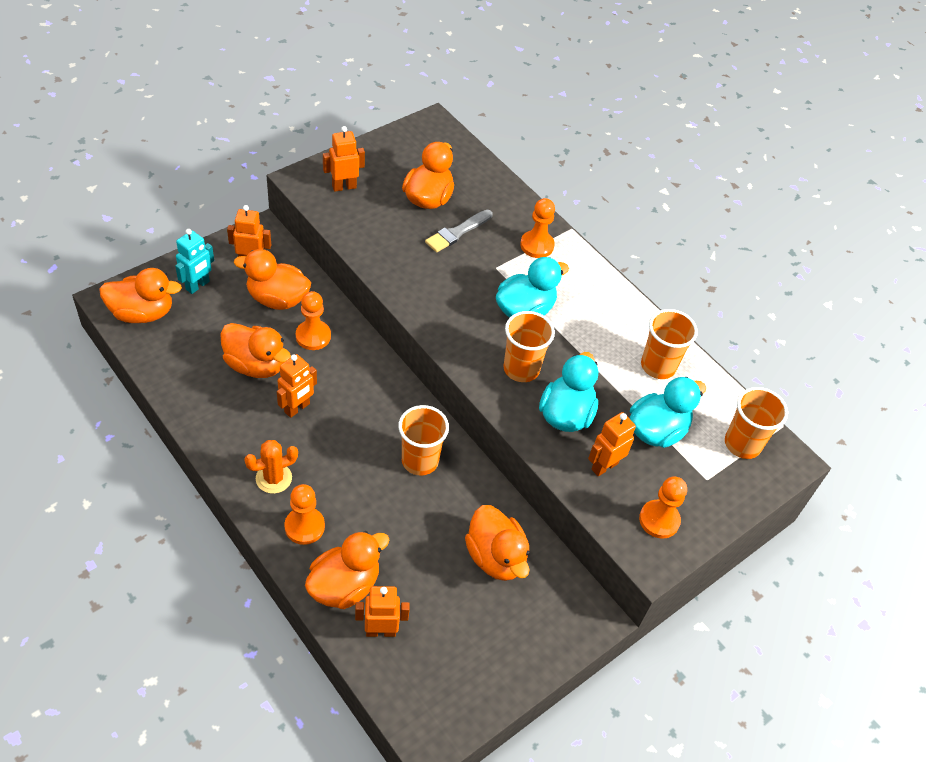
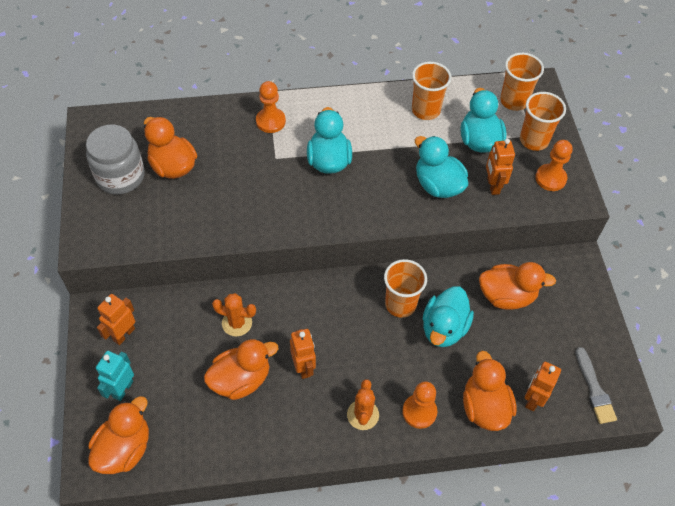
camera: 55 degrees left, 5 degrees up
turquoise robot [175,229,214,294] -> turquoise robot turned 135 degrees counterclockwise [96,351,134,401]
orange duck [234,249,311,310] -> none
orange pawn [296,291,331,350] -> orange cactus [212,293,256,337]
orange robot [323,126,365,192] -> none
grey brush [425,210,493,252] -> grey brush moved to [575,347,617,424]
orange cup [503,311,555,382] -> orange cup moved to [520,92,566,151]
none -> grey jar [86,125,145,194]
none -> turquoise duck [423,286,474,347]

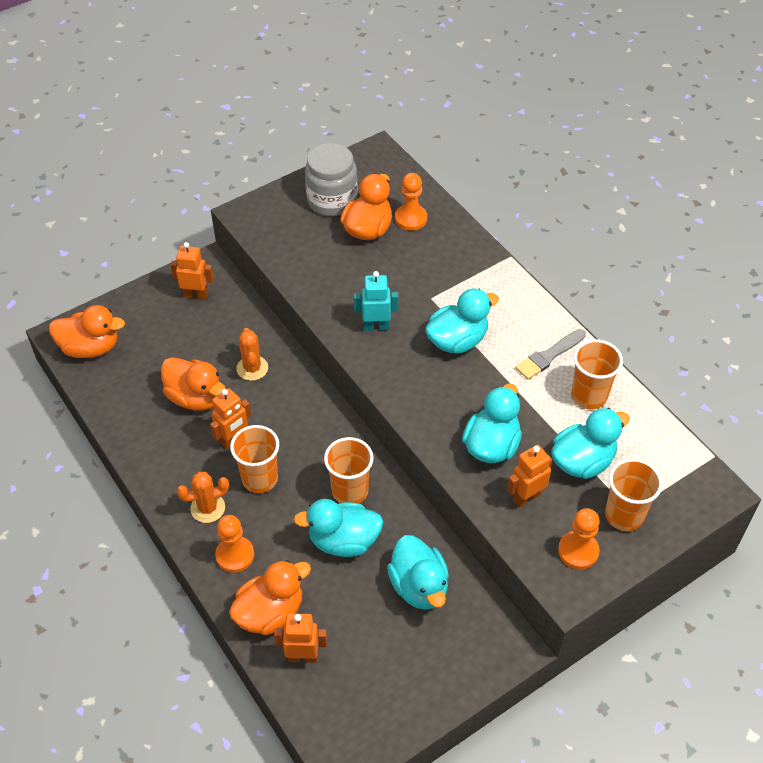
camera: 65 degrees right, 5 degrees down
turquoise robot [96,351,134,401] -> turquoise robot moved to [354,271,398,331]
orange pawn [256,81,286,133] -> orange pawn moved to [395,173,427,231]
orange duck [479,262,556,310] -> turquoise duck [387,535,449,610]
orange cup [500,53,544,111] -> orange cup moved to [230,425,279,493]
grey brush [575,347,617,424] -> grey brush moved to [515,329,586,380]

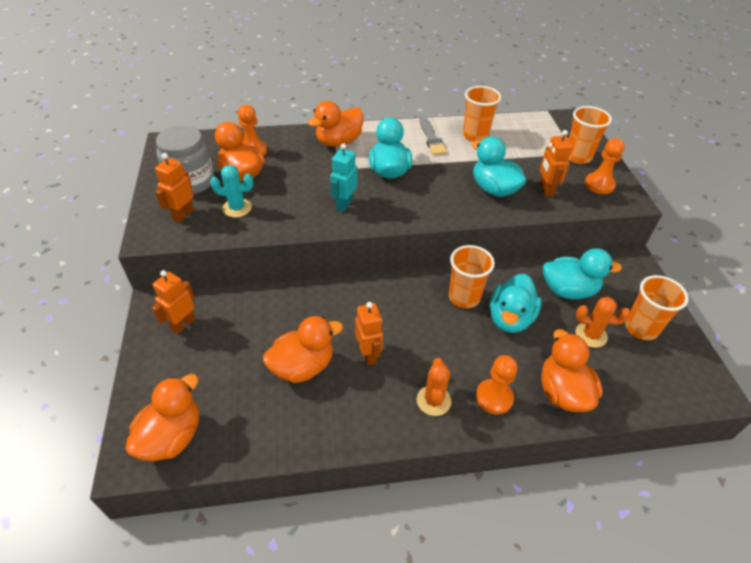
camera: 65 degrees left, 5 degrees down
orange cup [230,425,279,493] -> orange cup moved to [625,275,689,340]
orange cactus [236,328,268,381] -> orange cactus moved to [576,297,630,348]
orange robot [274,613,327,663] -> orange robot moved to [155,153,194,223]
turquoise duck [552,408,630,479] -> none
none -> turquoise cactus [210,165,254,217]
none -> orange duck [308,101,364,147]

